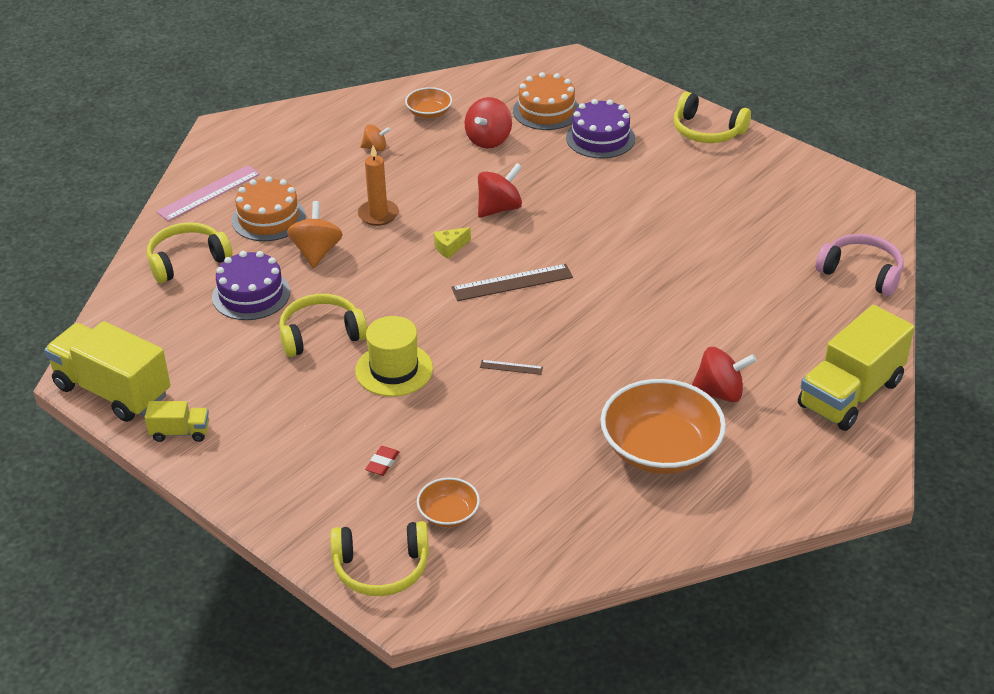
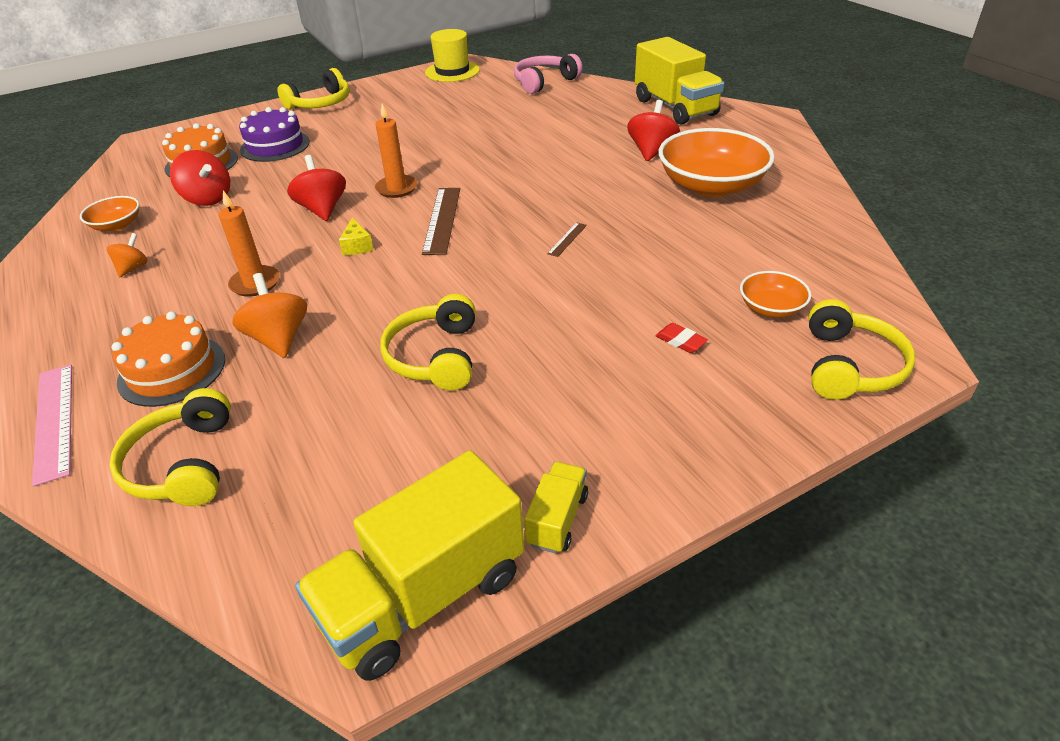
camera: 70 degrees left, 0 degrees up
purple cake [212,251,290,320] -> none
orange spinning top [287,201,343,268] -> orange spinning top turned 45 degrees clockwise [232,273,307,358]
yellow hat [355,316,433,397] -> yellow hat moved to [425,29,480,82]
none -> orange candle [375,103,418,198]

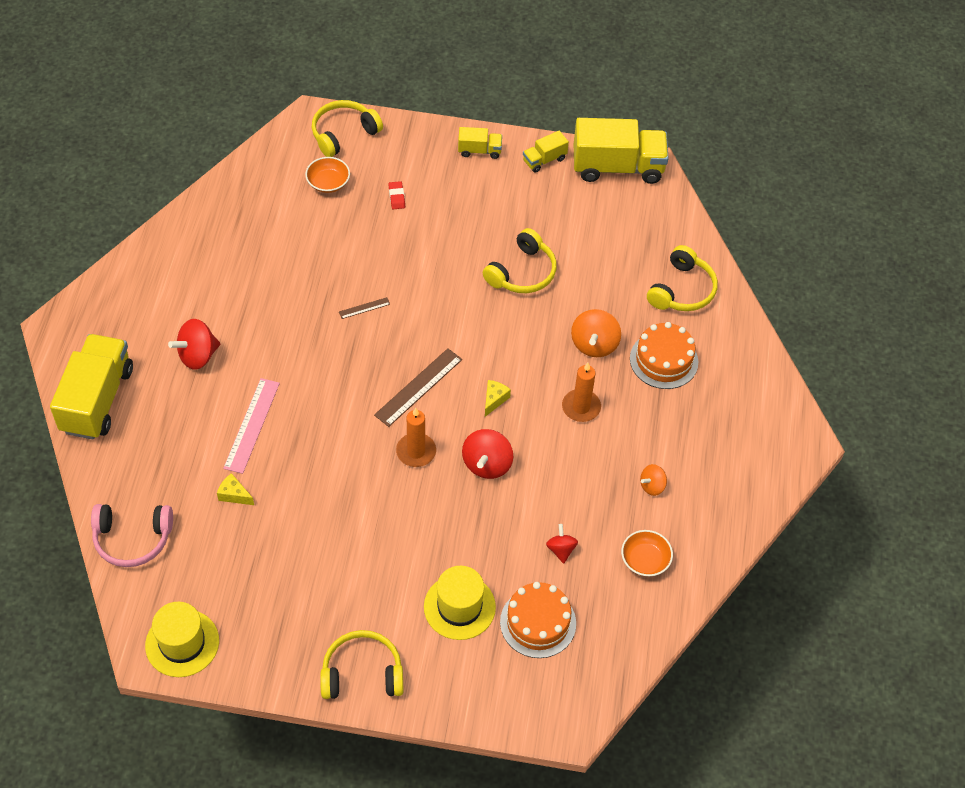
camera: 145 degrees left, 15 degrees up
pink ruler [32,365,72,487] -> pink ruler moved to [223,378,280,474]
red spinning top [170,150,230,206] -> red spinning top [546,524,578,564], size x0.59
purple cake [239,107,310,162] -> yellow hat [424,566,496,640]
orange bowl [659,128,775,197] -> none
none -> yellow cheese [217,473,254,505]
none -> yellow truck [458,127,502,159]

